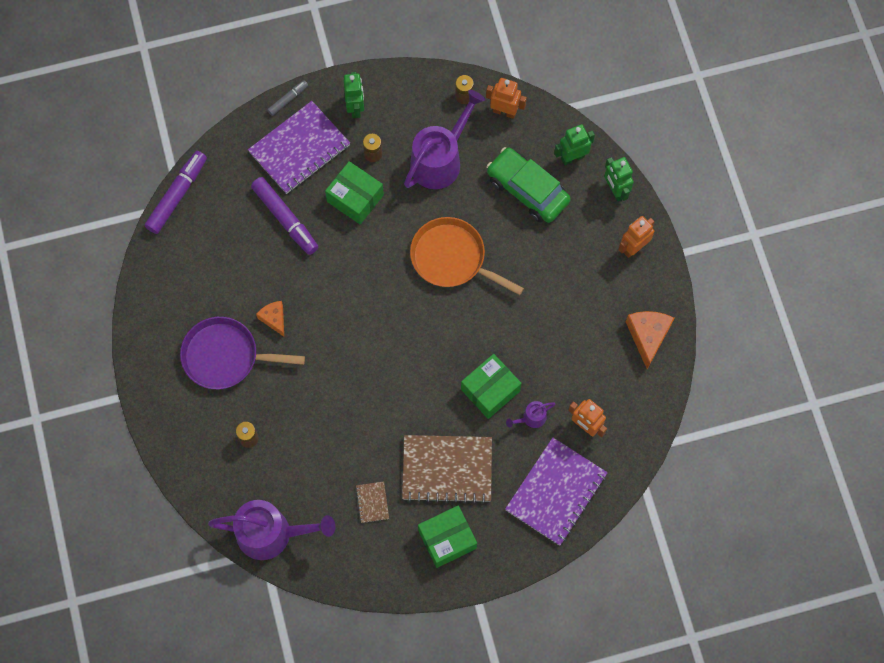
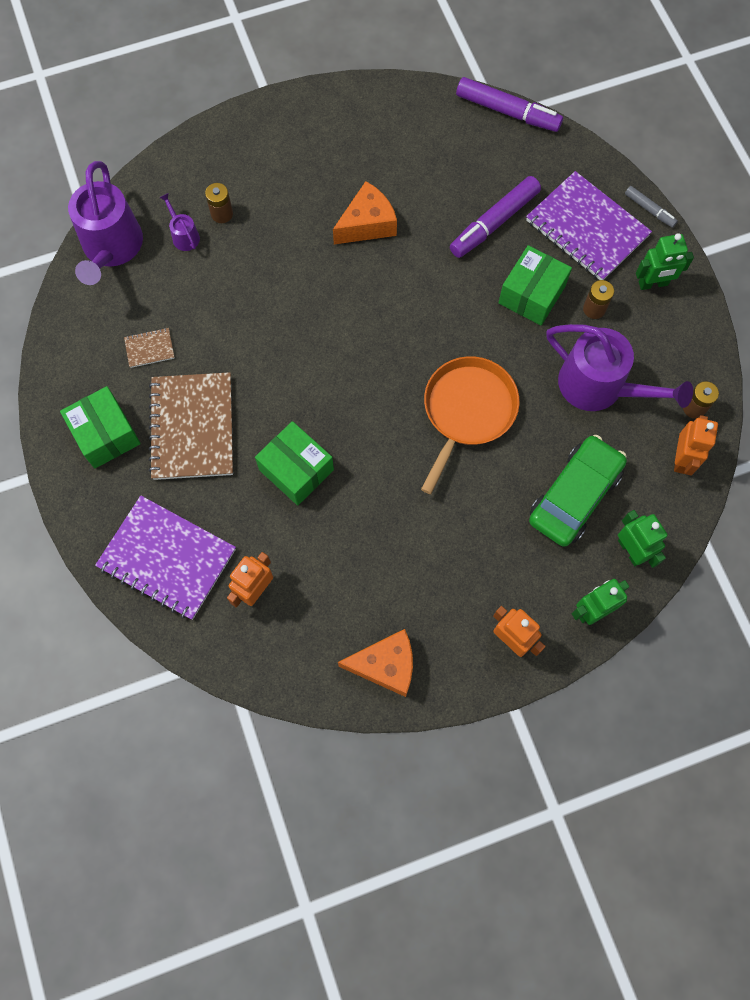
camera: 85 degrees right, 0 degrees up
purple pan [180,317,305,389] -> none
orange cheese [256,301,284,337] -> orange cheese [333,181,397,244], size x1.60
purple watering can [506,401,555,428] -> purple watering can moved to [159,193,200,251]

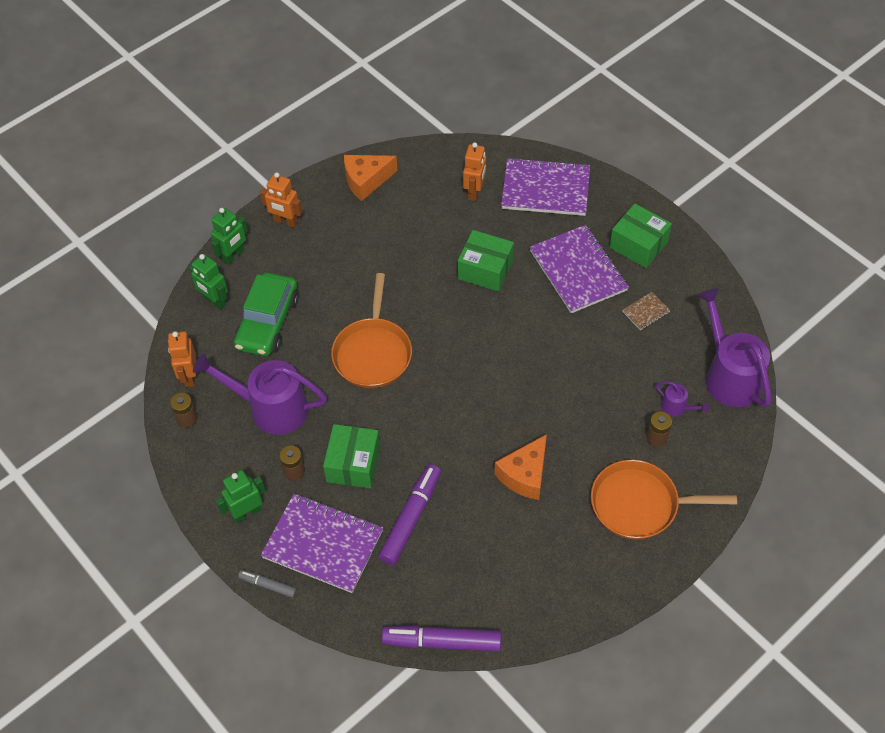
camera: 160 degrees right, 15 degrees down
brown notebook [148,372,233,480] -> purple notebook [530,225,629,313]
none -> orange pan [591,460,737,539]

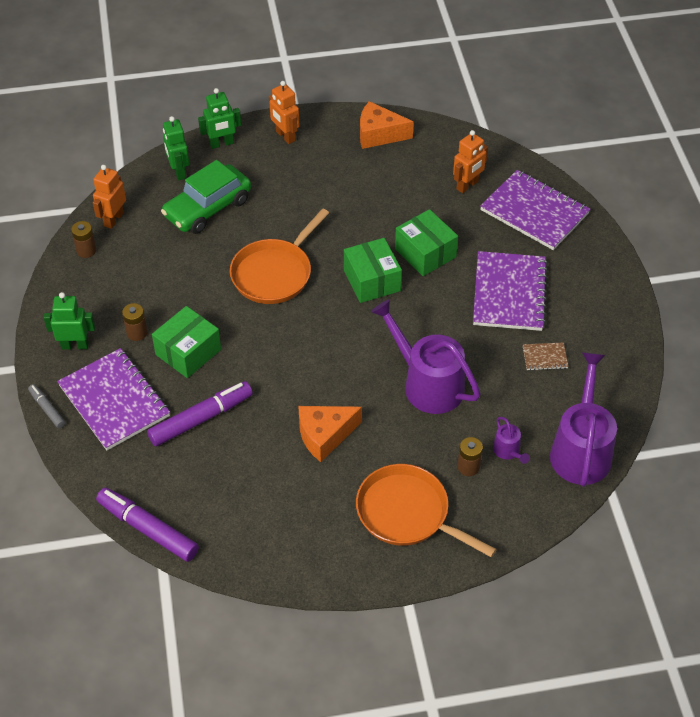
camera: 30 degrees right, 5 degrees down
purple watering can [193,353,327,435] -> purple watering can moved to [371,299,481,414]
green box [609,204,672,268] -> green box moved to [344,238,402,303]

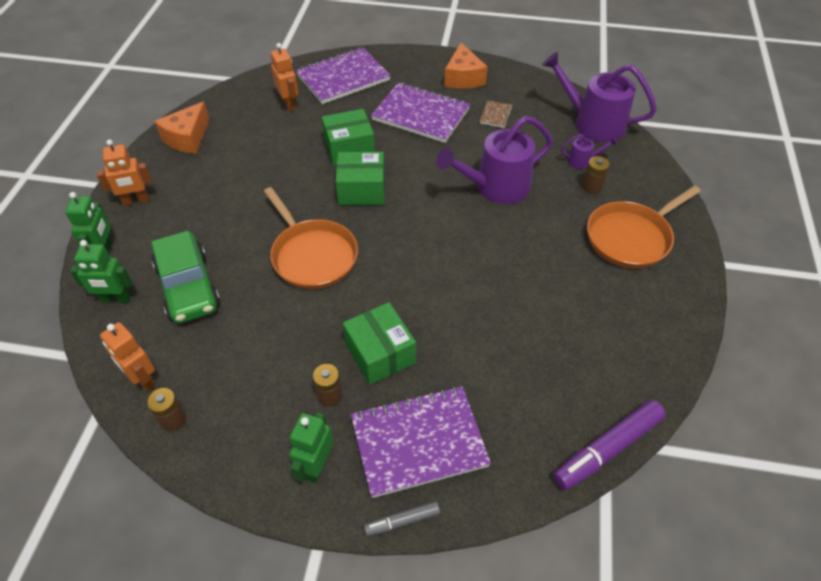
camera: 70 degrees left, 0 degrees up
purple marker [147,381,253,447] -> none
orange cheese [298,406,362,462] -> orange cheese moved to [444,43,488,89]

